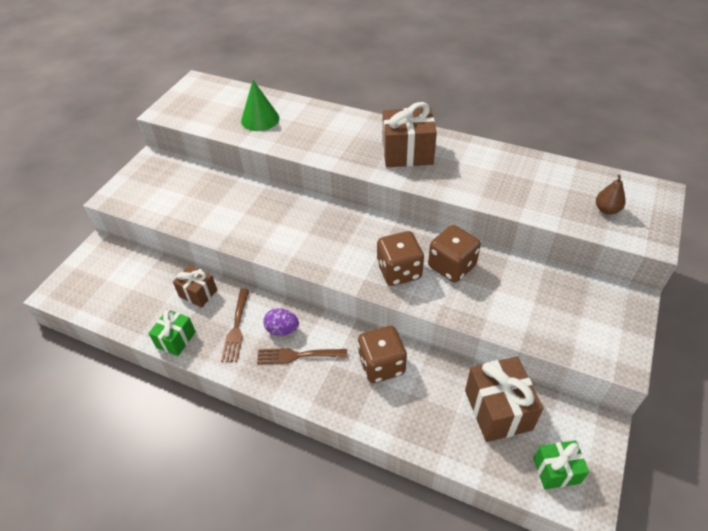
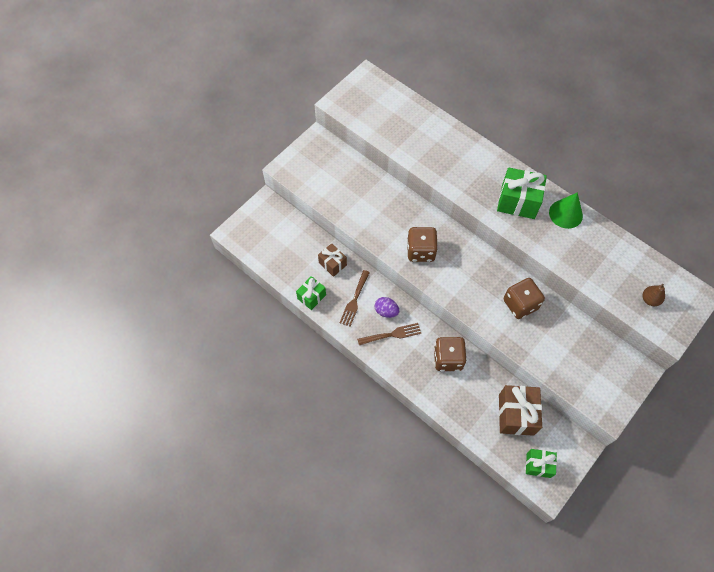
camera: 15 degrees right, 15 degrees up
green cone [241,80,279,131] -> green cone moved to [549,192,583,229]
brown fork [257,348,347,364] -> brown fork turned 150 degrees clockwise [357,323,421,345]
brown dice [377,231,424,286] -> brown dice moved to [407,227,438,262]
brown gift [383,102,437,167] -> green gift [497,167,547,219]

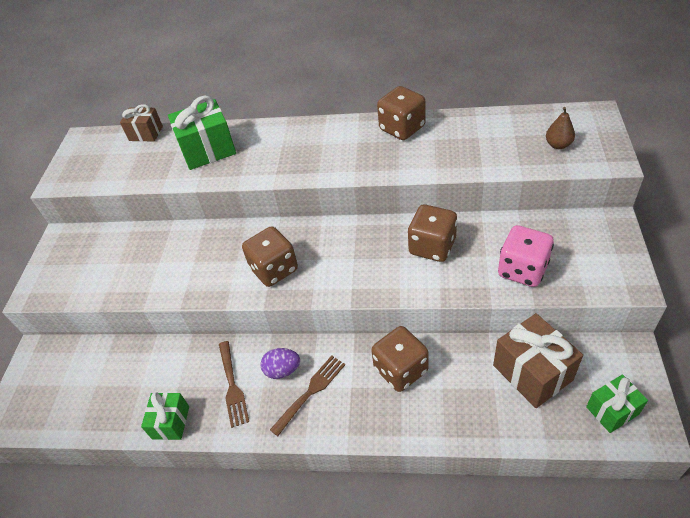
camera: 30 degrees left, 15 degrees down
brown gift [318,243,347,277] -> brown gift moved to [120,104,163,142]
green gift [497,167,547,219] -> green gift moved to [168,95,236,170]
green cone [549,192,583,229] -> brown dice [377,86,426,140]
none -> pink dice [498,225,554,287]

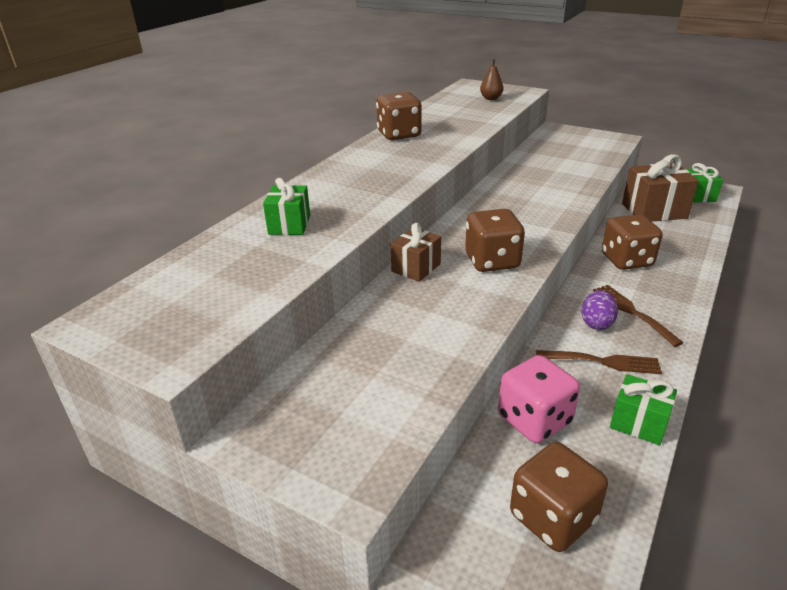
camera: 70 degrees left, 15 degrees down
brown gift [120,104,163,142] -> brown gift moved to [391,223,441,282]
green gift [168,95,236,170] -> green gift [263,178,310,235], size x0.61
brown dice [408,205,457,262] -> brown dice moved to [510,442,608,552]
pink dice [498,225,554,287] -> pink dice moved to [498,355,580,443]

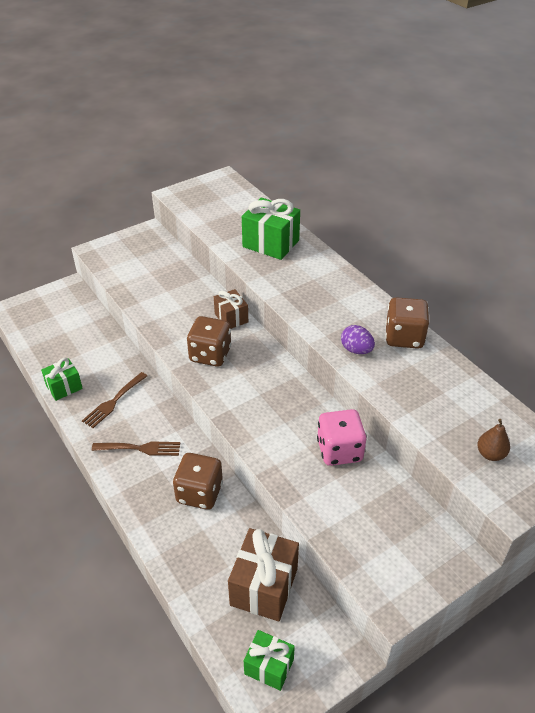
camera: 115 degrees right, 10 degrees up
green gift [263,178,310,235] -> green gift [242,198,300,260], size x1.65
pink dice [498,355,580,443] -> pink dice moved to [317,409,367,466]
brown dice [510,442,608,552] -> none
purple egg [581,290,618,330] -> purple egg moved to [341,325,375,354]

